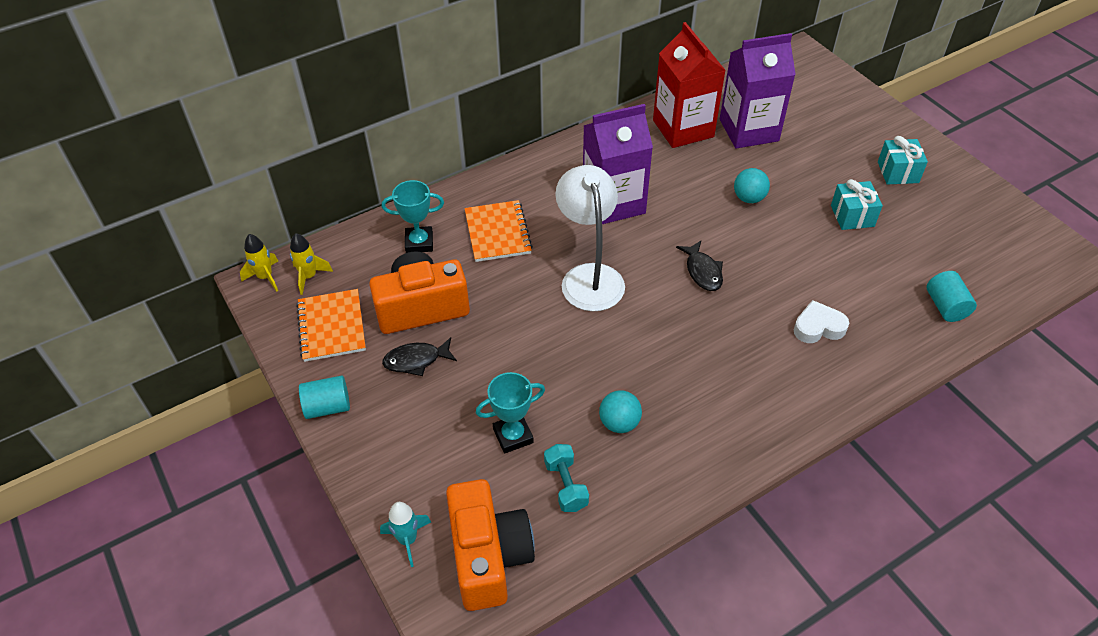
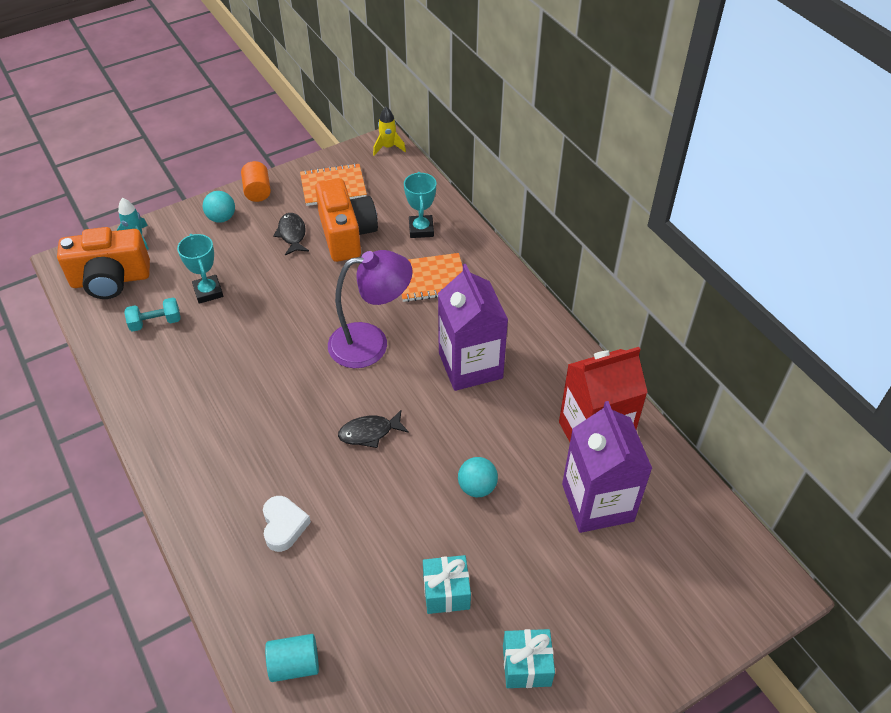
camera: 90 degrees right, 0 degrees up
yellow rocket [290,233,333,295] -> none
turquoise cylinder [299,376,350,419] -> orange cylinder [241,161,271,202]
white lamp [555,165,625,311] -> purple lamp [328,250,413,368]
turquoise ball [599,391,642,433] -> turquoise ball moved to [203,191,235,223]

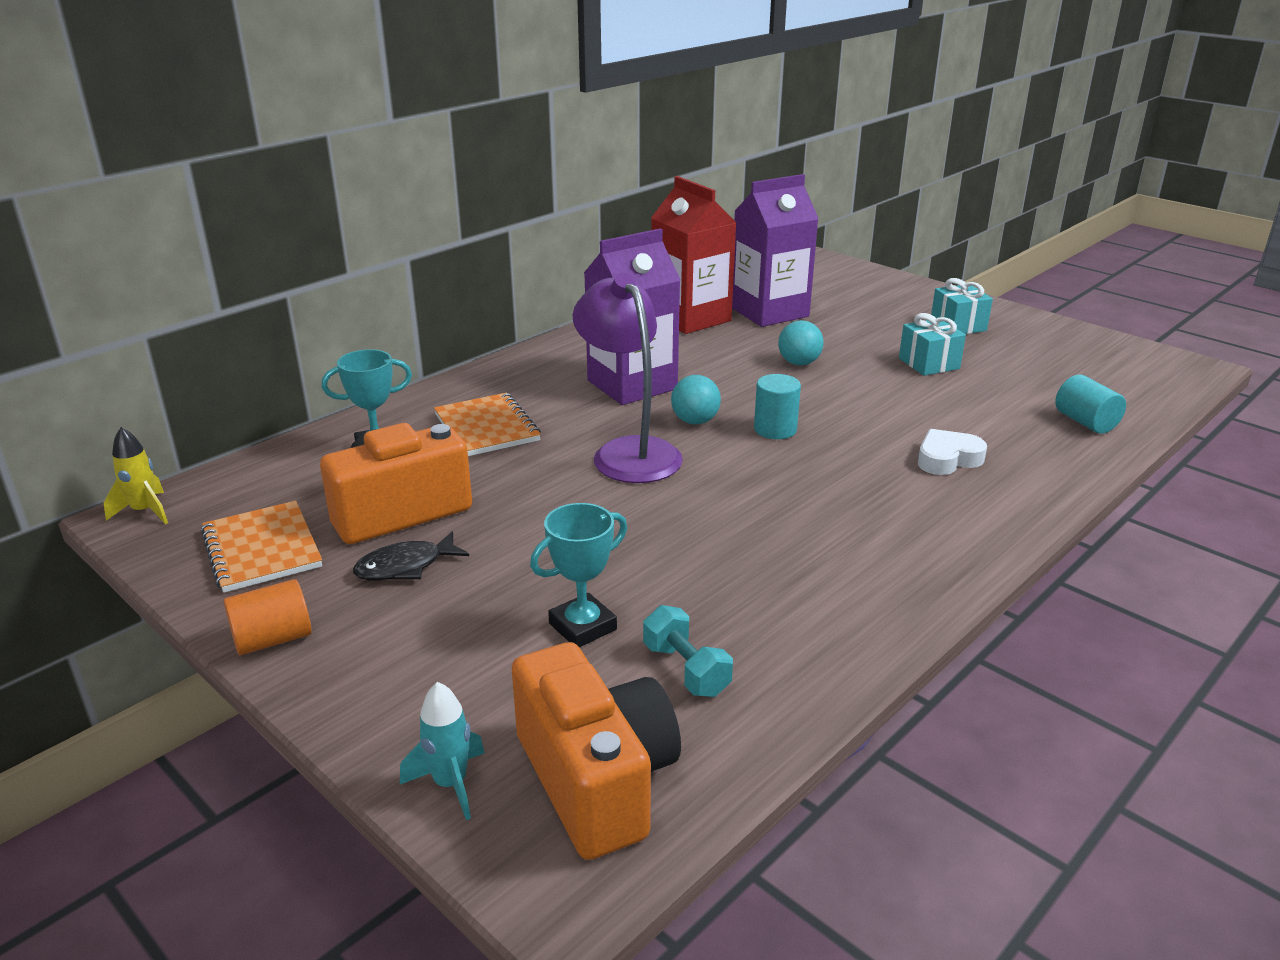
camera: 105 degrees left, 20 degrees down
turquoise ball [203,191,235,223] -> turquoise ball moved to [671,375,721,424]
black fish [338,410,409,448] -> turquoise cylinder [754,374,801,439]

